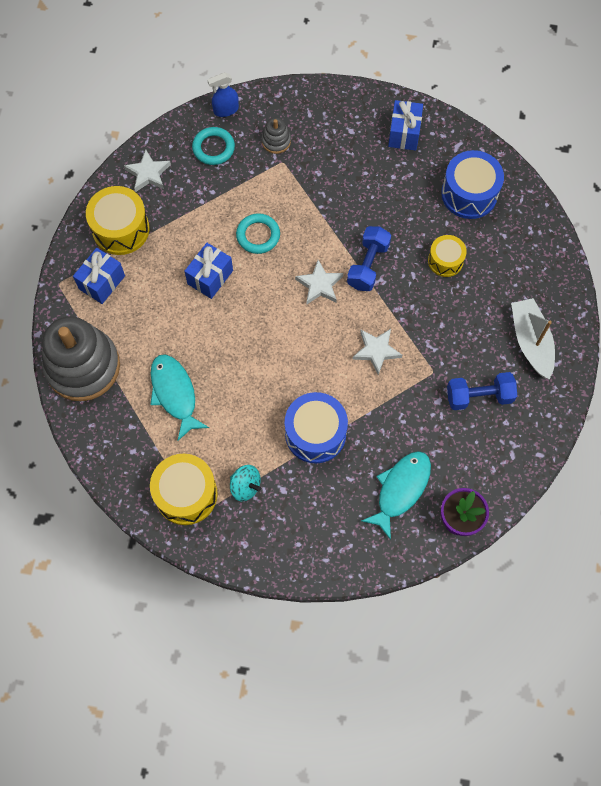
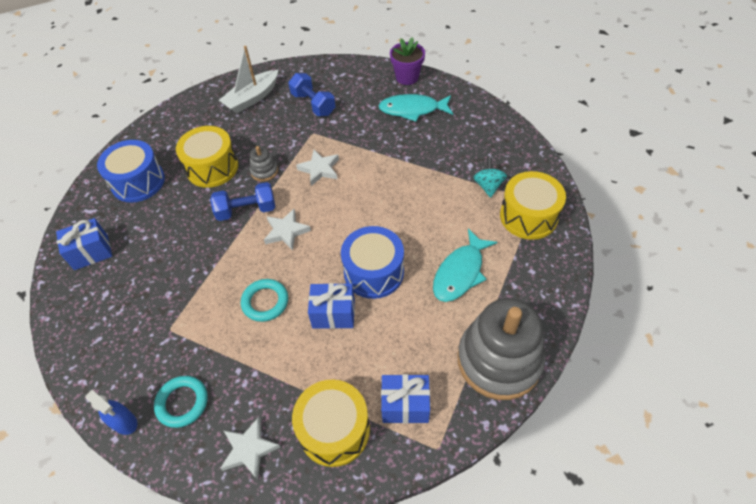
camera: 120 degrees left, 15 degrees down
grey stacking toy [262,118,291,154] -> grey stacking toy moved to [250,146,278,182]
blue drum [285,392,348,463] -> blue drum moved to [341,226,404,299]
yellow drum [428,235,467,277] -> yellow drum [176,126,238,188], size x1.63

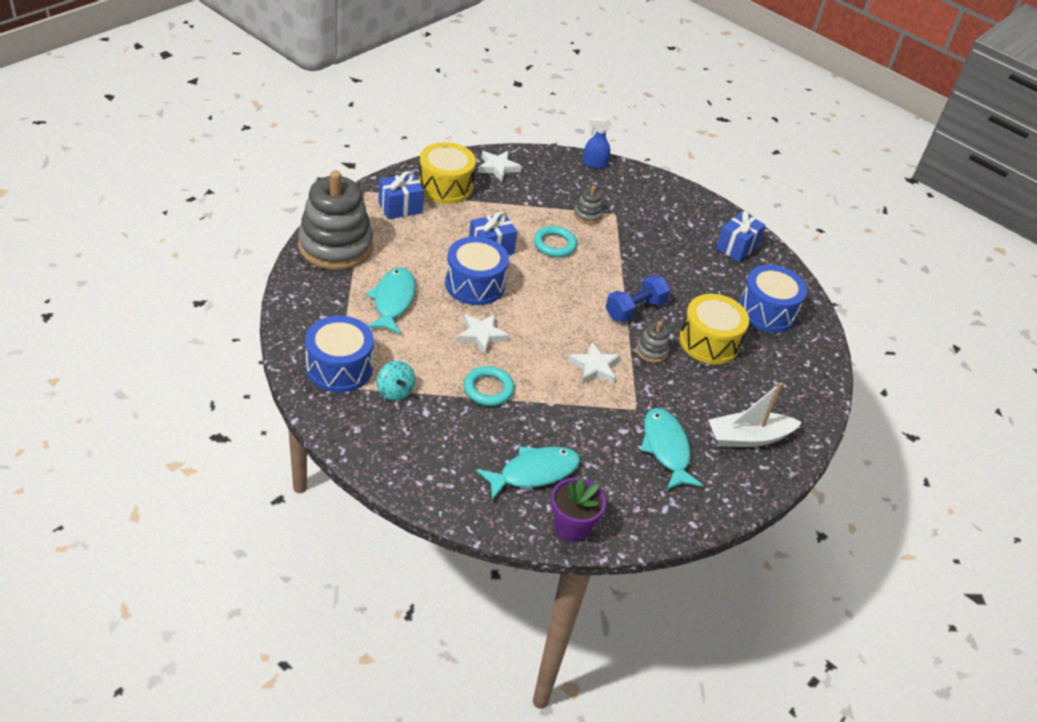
camera: 145 degrees right, 10 degrees down
turquoise ring [154,376,208,428] -> turquoise ring moved to [464,366,514,406]
white boat [219,46,278,113] -> white boat turned 120 degrees counterclockwise [708,382,802,447]
white star [264,209,311,251] -> white star moved to [457,314,509,354]
blue dumbbell [288,73,335,116] -> turquoise fish [640,408,703,490]
yellow drum [500,171,566,240] -> blue drum [305,316,374,392]
none -> grey stacking toy [574,186,603,224]

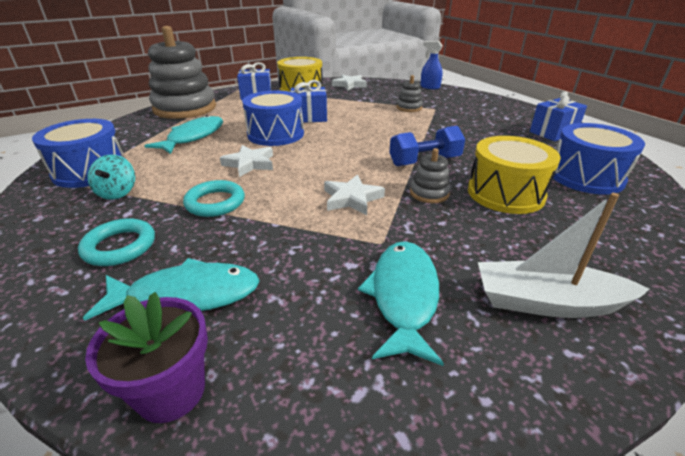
camera: 25 degrees right, 10 degrees down
turquoise ring [534,226,577,257] -> turquoise ring moved to [78,218,155,266]

